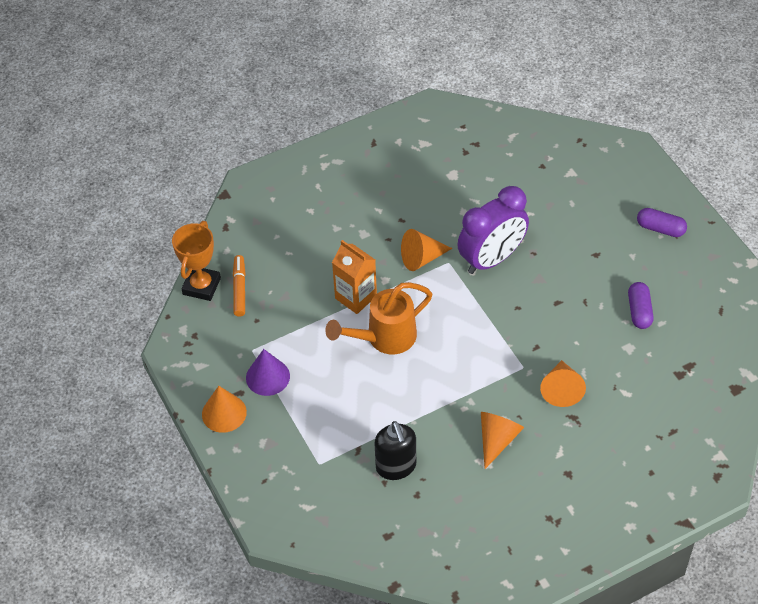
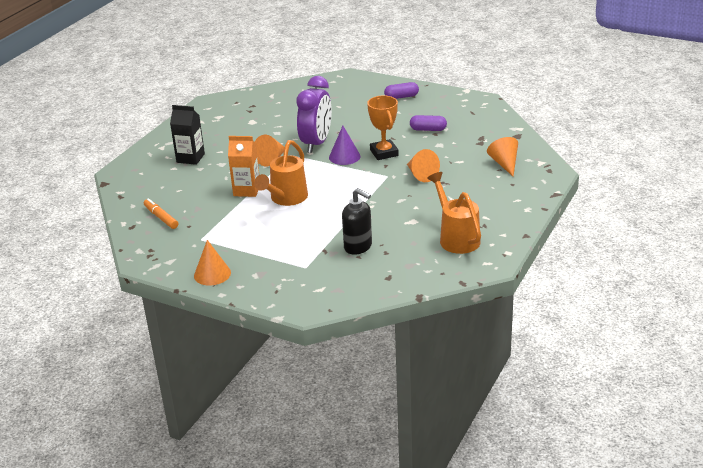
camera: 35 degrees left, 20 degrees down
orange trophy [172,221,221,301] -> orange trophy moved to [367,95,399,160]
purple cone [246,349,290,396] -> purple cone moved to [329,126,360,165]
orange cone [481,412,524,469] -> orange cone moved to [487,137,518,176]
purple capsule [628,282,654,329] -> purple capsule turned 45 degrees counterclockwise [410,115,447,131]
none -> black carton [170,105,205,165]
none -> orange watering can [427,172,481,254]

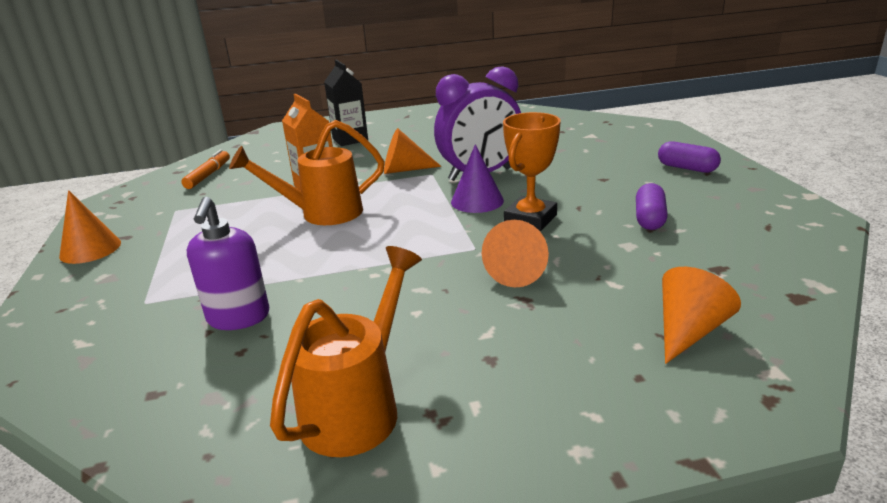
camera: 50 degrees right, 5 degrees down
black soap dispenser [342,188,372,255] -> purple soap dispenser [187,197,269,330]
purple capsule [410,115,447,131] -> purple capsule turned 45 degrees clockwise [636,183,668,230]

